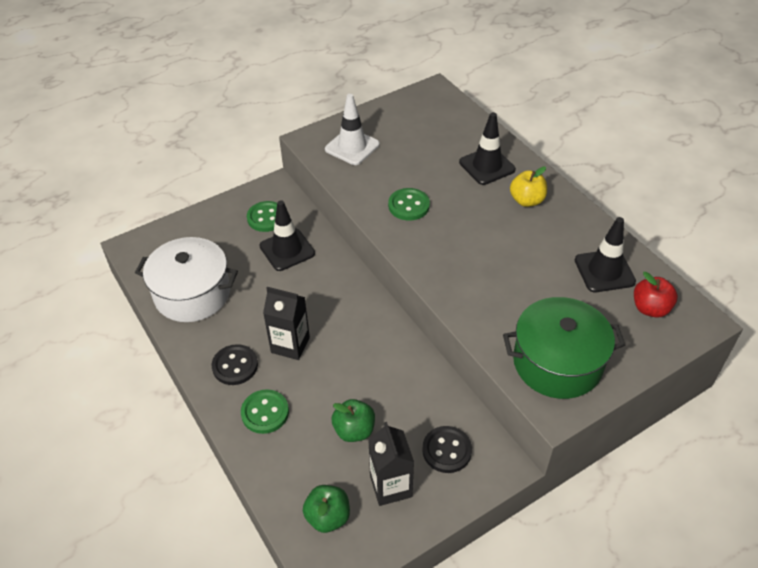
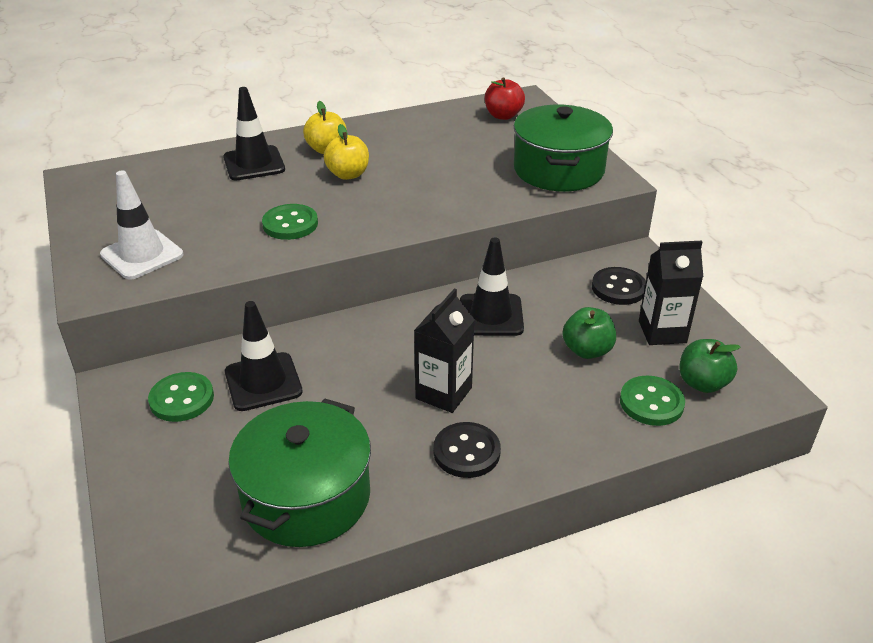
camera: 80 degrees left, 10 degrees down
white pot [135,237,238,322] -> green pot [228,399,371,547]
green button [241,389,289,434] -> green button moved to [620,376,685,426]
black traffic cone [575,217,636,292] -> black traffic cone moved to [460,238,524,336]
none -> yellow apple [324,124,369,180]

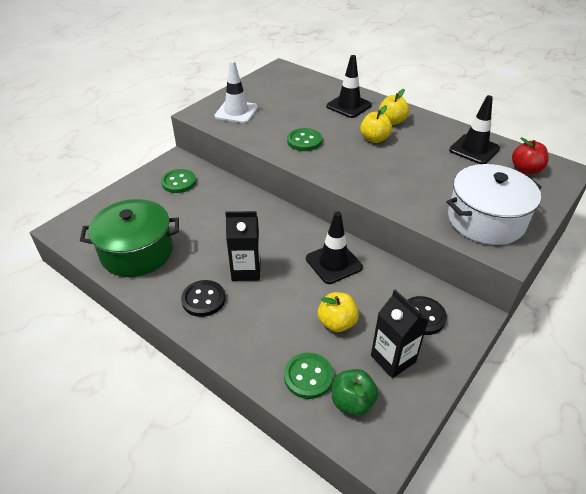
camera: 60 degrees right, 5 degrees up
black traffic cone [225,301,303,411] -> black traffic cone moved to [449,95,500,164]
green pot [514,105,613,191] -> white pot [447,164,542,245]
green apple [562,307,616,359] -> yellow apple [318,292,359,332]

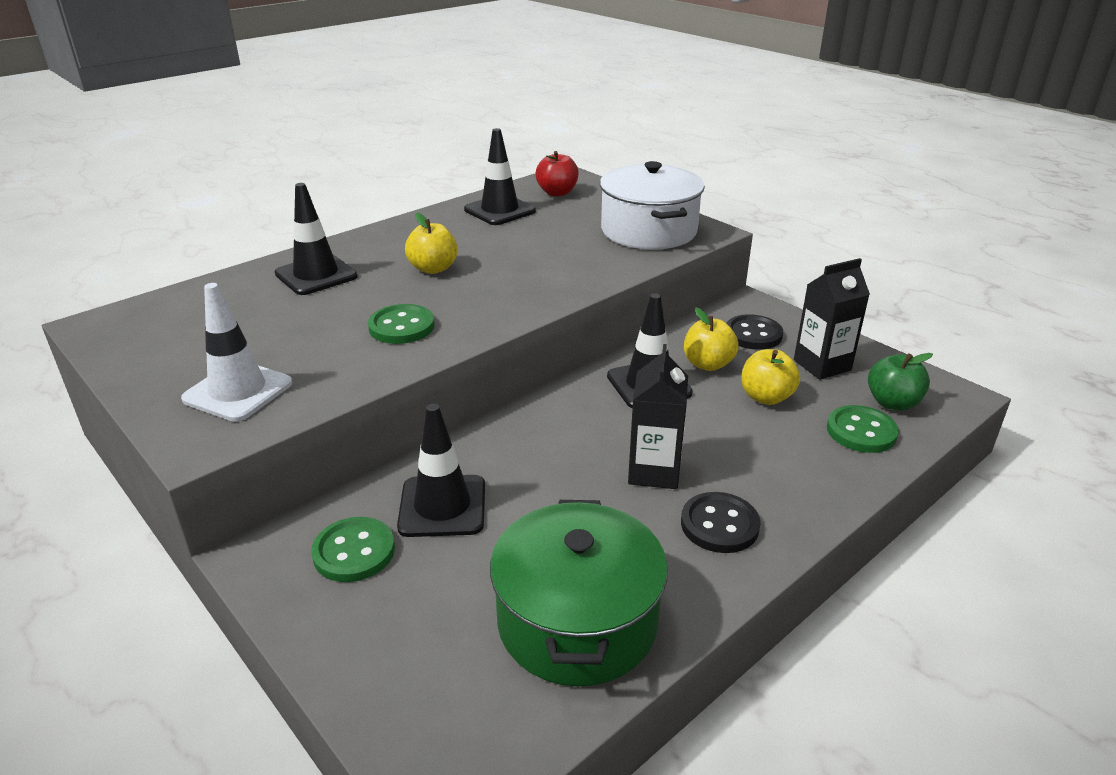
camera: 80 degrees left, 10 degrees down
yellow apple [379,89,409,125] -> yellow apple moved to [684,307,739,371]
none -> black traffic cone [397,404,485,537]

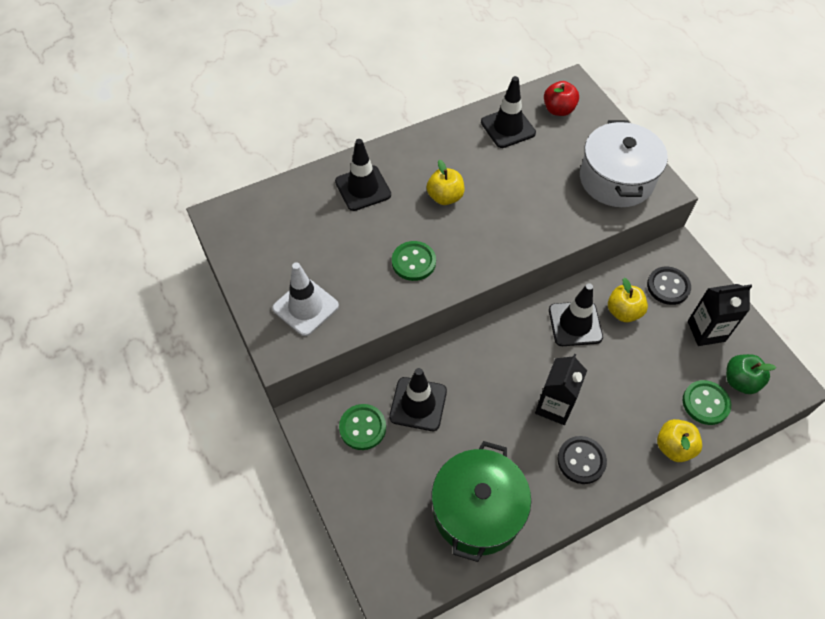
camera: 15 degrees right, 25 degrees up
yellow apple [741,349,800,405] -> yellow apple moved to [657,419,702,462]

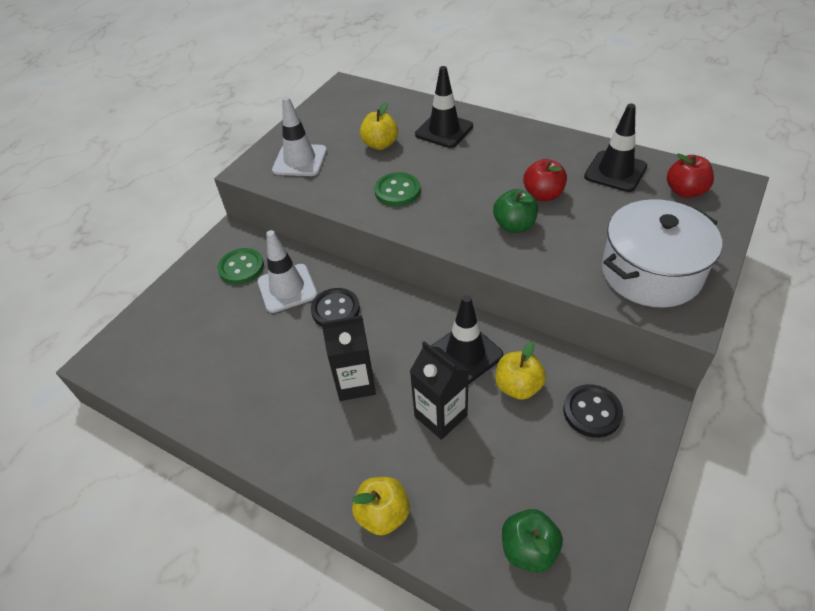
camera: 60 degrees right, 10 degrees down
black traffic cone [389,368,447,431] -> white traffic cone [257,230,317,313]
yellow apple [427,160,464,205] -> yellow apple moved to [360,102,398,150]
green pot [432,441,531,562] -> none
black button [557,436,607,484] -> black button moved to [311,288,360,326]
green button [683,380,731,425] -> none
black carton [688,284,752,346] -> black carton moved to [410,341,469,440]
none -> green apple [493,189,538,233]
none -> red apple [523,159,567,201]

